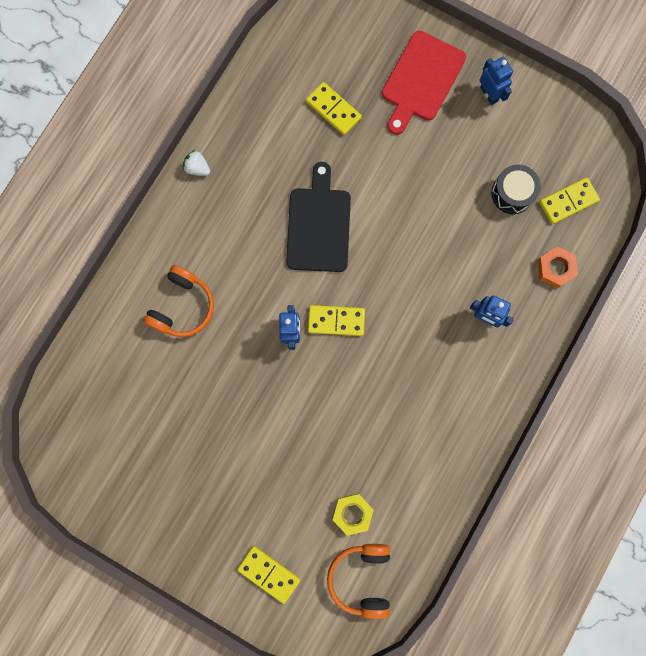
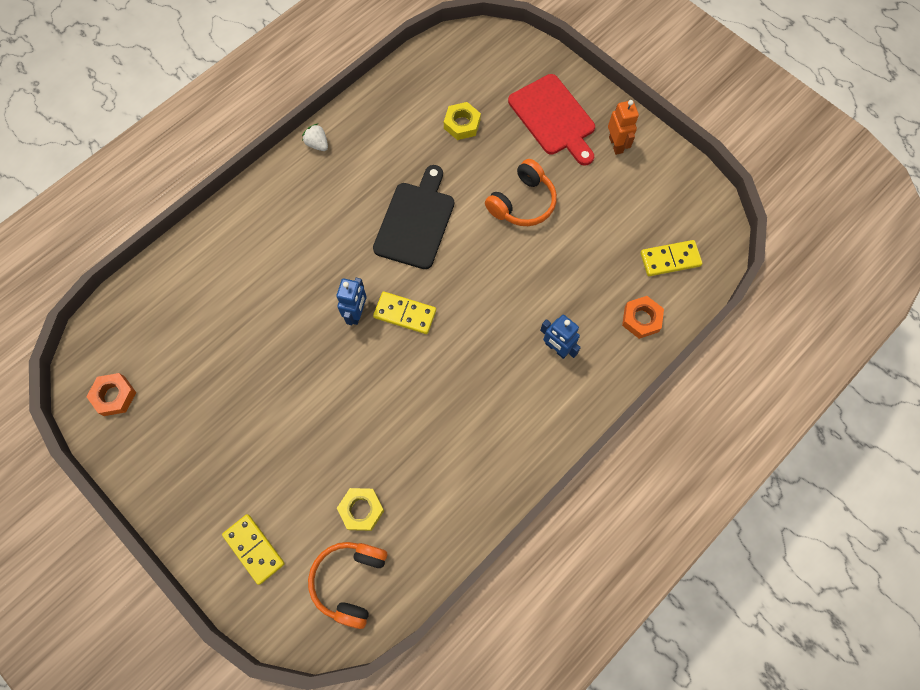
camera: 15 degrees right, 10 degrees down
orange headphones [143,265,214,337] -> orange headphones moved to [485,159,557,226]
yellow domino [306,82,362,135] -> yellow nut [444,102,481,140]
red cutting board [382,31,466,135] -> red cutting board turned 75 degrees counterclockwise [508,74,595,166]
blue robot [480,57,513,105] -> orange robot [608,100,639,155]
black drum [492,165,541,214] -> none
none -> orange nut [86,373,136,416]

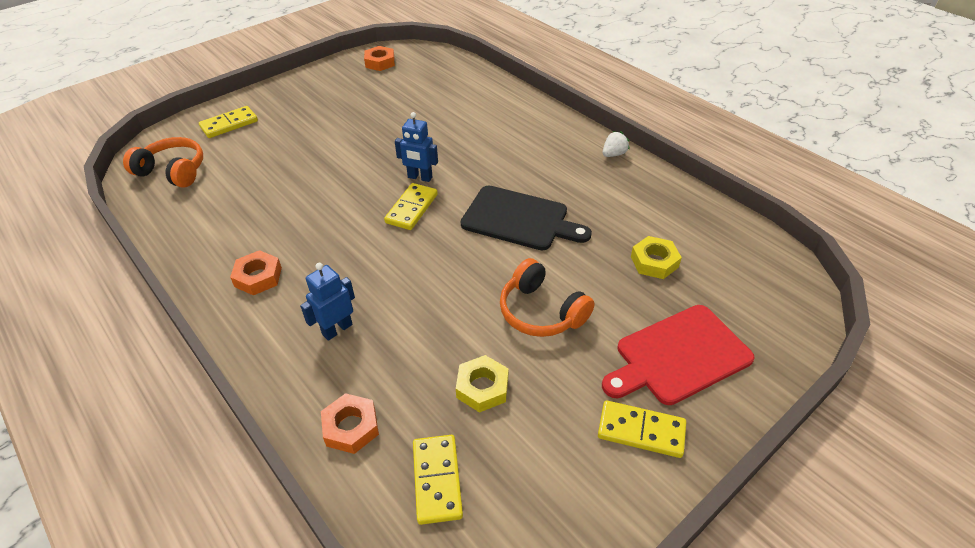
camera: 95 degrees right, 25 degrees down
yellow nut [337,488,384,531] -> yellow nut moved to [456,355,508,413]
orange robot [608,100,639,155] -> yellow domino [598,400,686,458]
none -> orange nut [230,250,282,295]

